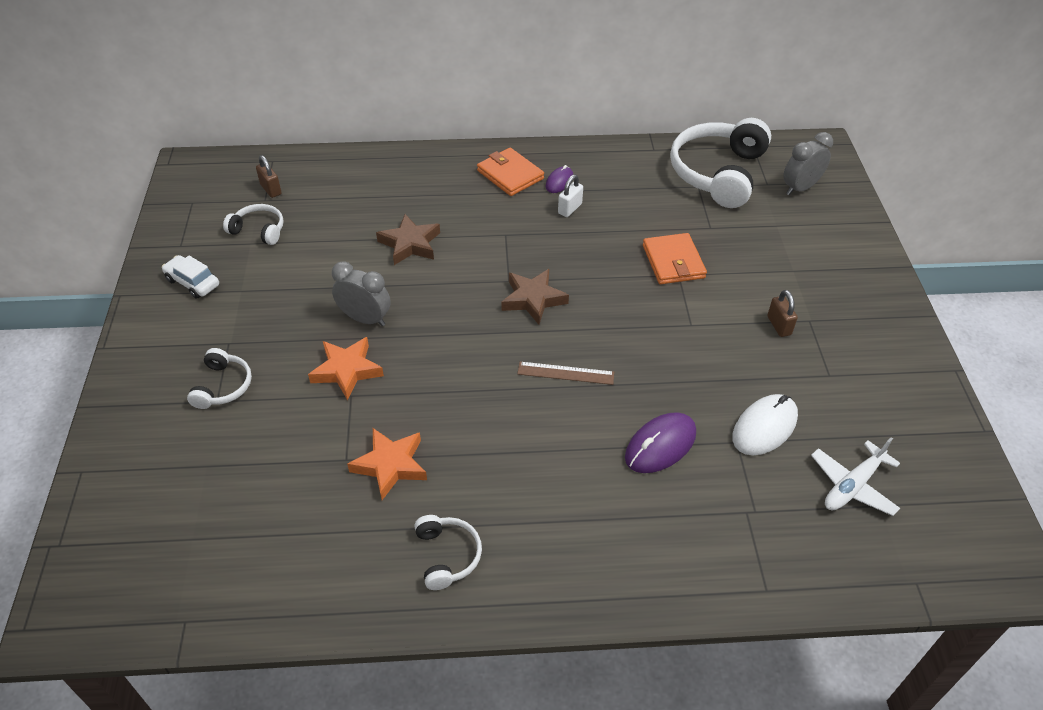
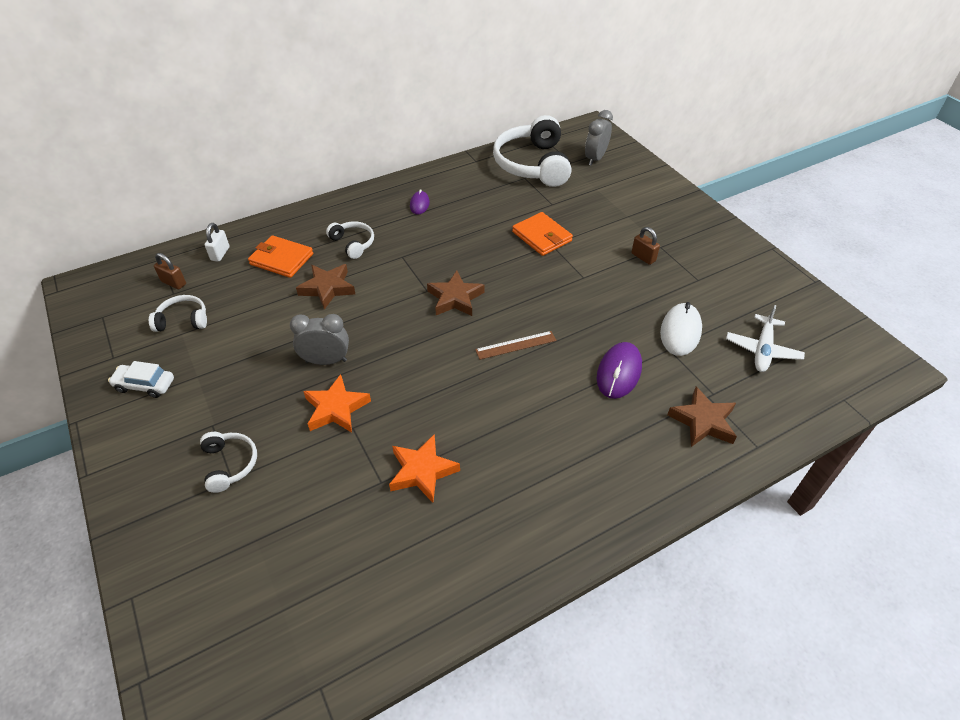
camera: 25 degrees left, 0 degrees up
white headphones [414,515,482,590] -> white headphones moved to [326,222,374,259]
orange wallet [477,148,544,196] -> orange wallet moved to [248,235,313,278]
white padlock [558,174,583,217] -> white padlock moved to [204,223,230,262]
none -> brown star [667,386,737,447]

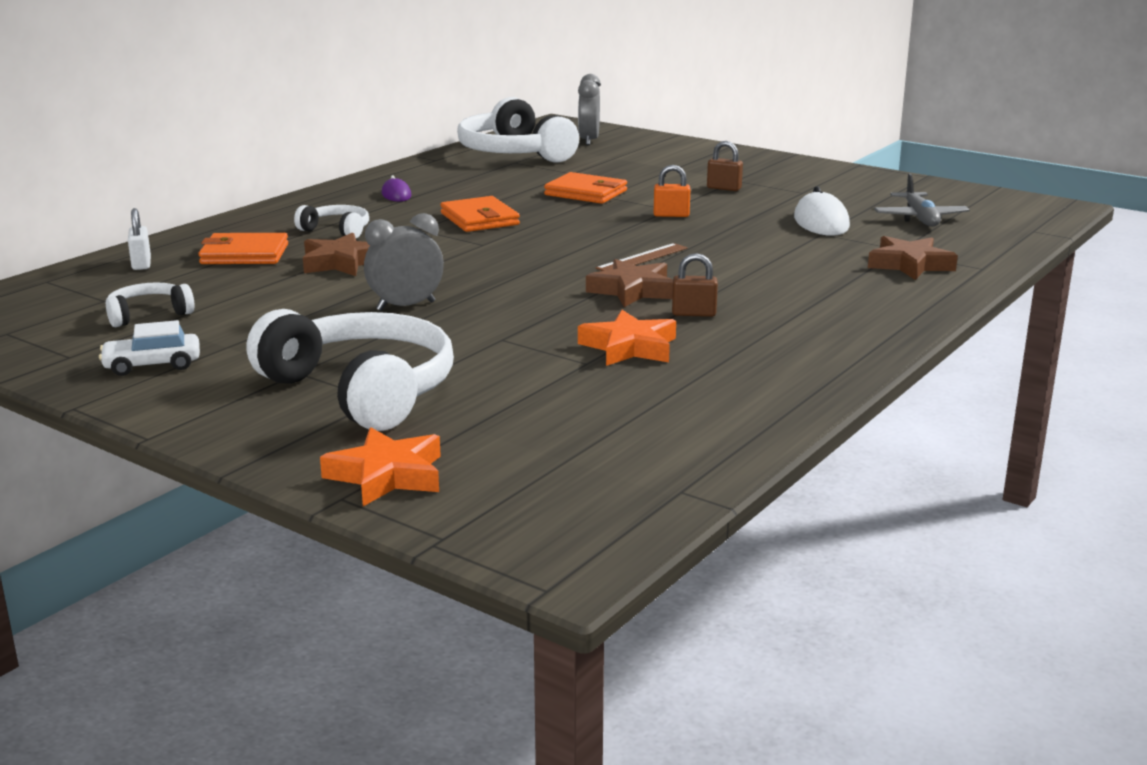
camera: 25 degrees left, 25 degrees down
brown padlock [154,253,186,289] -> brown padlock moved to [672,253,718,317]
white headphones [200,432,257,493] -> white headphones [247,309,454,431], size x2.09
orange star [303,374,371,433] -> orange star moved to [320,427,441,506]
brown star [427,271,485,316] -> brown star moved to [586,259,673,307]
purple mouse [597,342,642,399] -> none
white plane [726,305,805,372] -> grey plane [874,174,970,227]
none -> orange wallet [440,196,520,232]
none -> orange padlock [654,165,690,217]

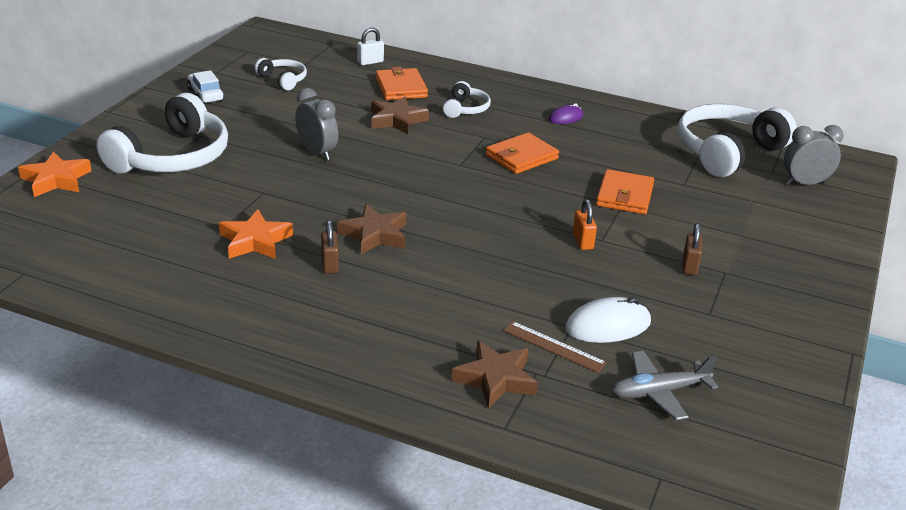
camera: 75 degrees right, 10 degrees up
brown ruler [595,243,688,271] -> brown ruler moved to [503,321,607,373]

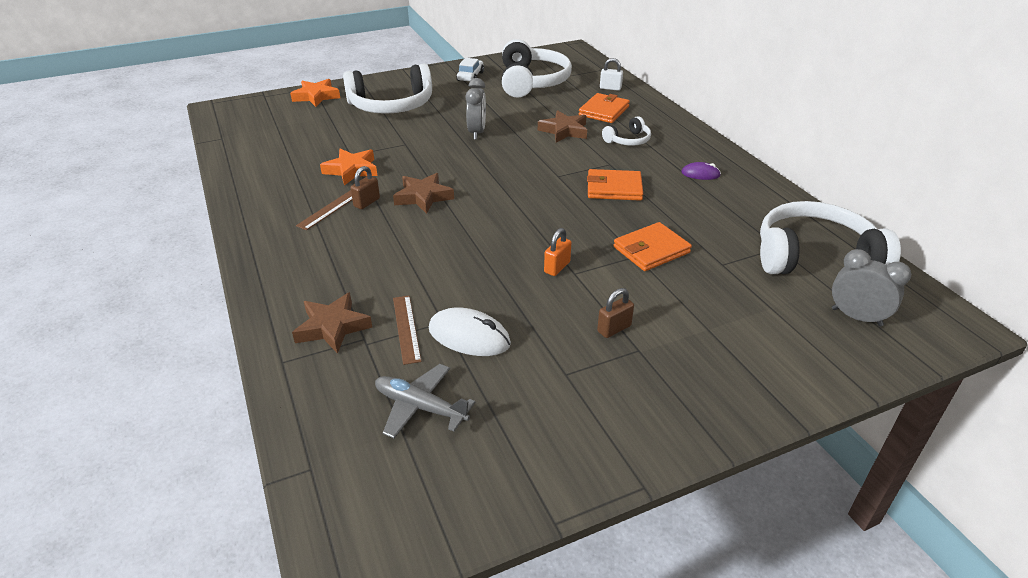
camera: 45 degrees right, 5 degrees up
white headphones [255,58,307,91] -> white headphones [502,39,572,98], size x2.09
none -> brown ruler [296,190,352,230]

